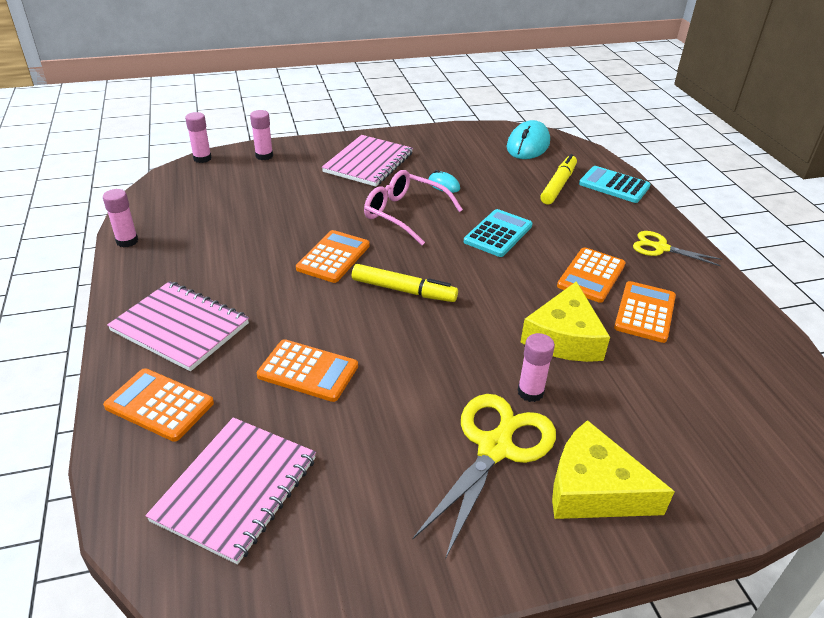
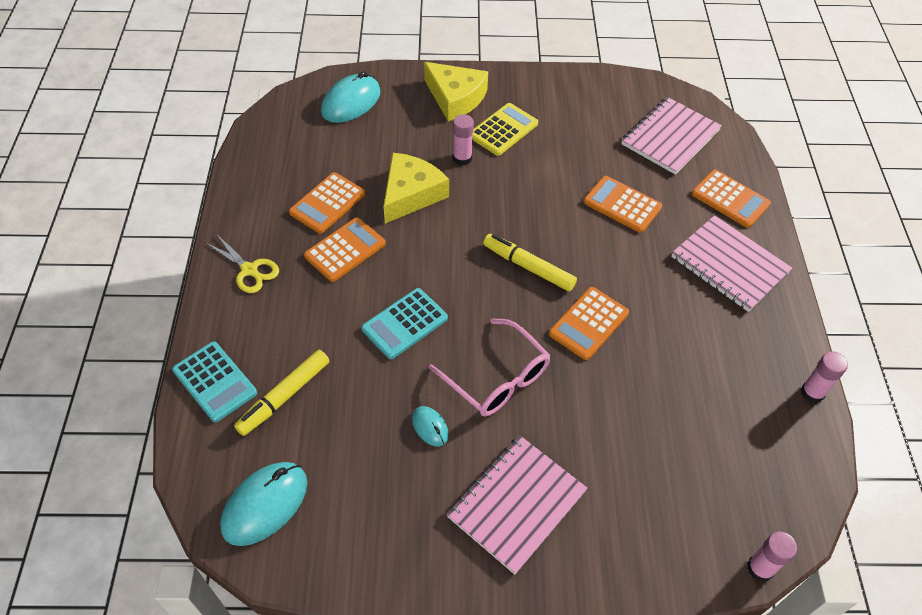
camera: 165 degrees left, 15 degrees up
pink glue stick [250,110,273,160] -> none
yellow scissors [412,394,556,559] -> yellow calculator [472,103,538,156]
none -> turquoise mouse [321,71,381,123]

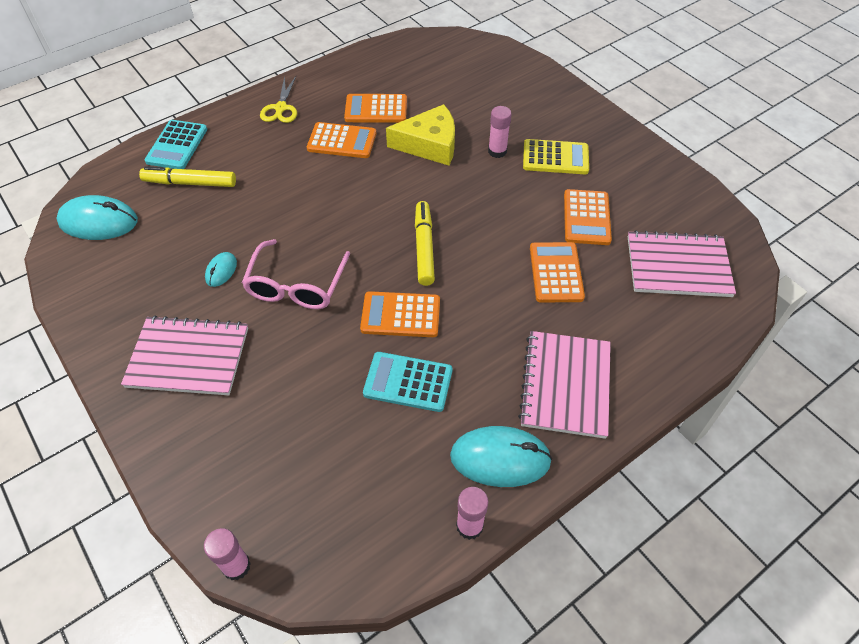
camera: 55 degrees right, 0 degrees up
turquoise mouse [321,71,381,123] -> turquoise mouse moved to [450,426,552,487]
turquoise calculator [362,288,448,359] -> turquoise calculator moved to [363,352,453,412]
yellow cheese [424,62,488,122] -> none
orange calculator [692,170,771,228] -> orange calculator moved to [564,189,612,245]

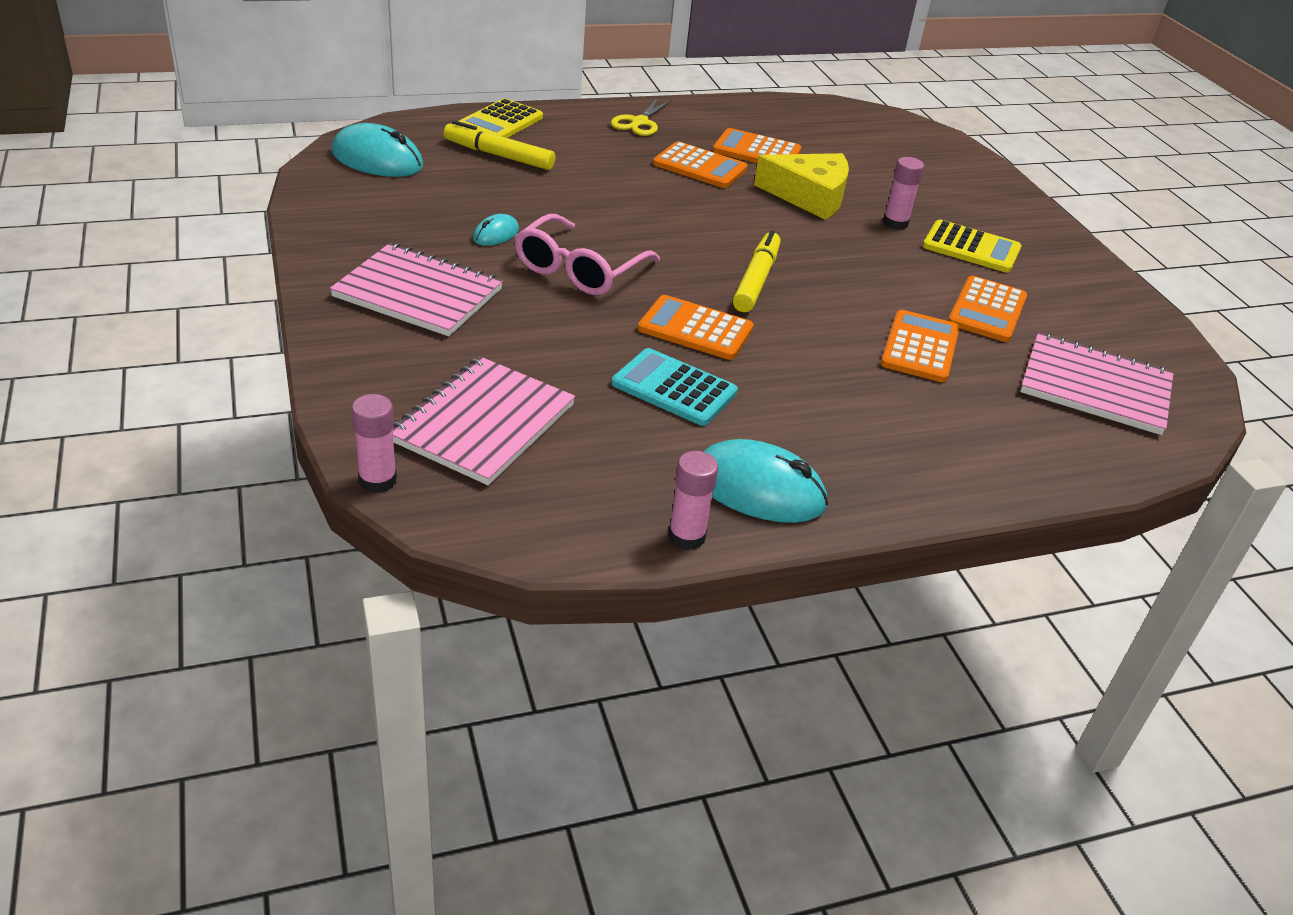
camera: 15 degrees right, 15 degrees down
turquoise calculator [144,120,207,169] -> yellow calculator [459,98,543,138]
pink notebook [518,331,611,439] -> pink notebook moved to [393,356,575,485]

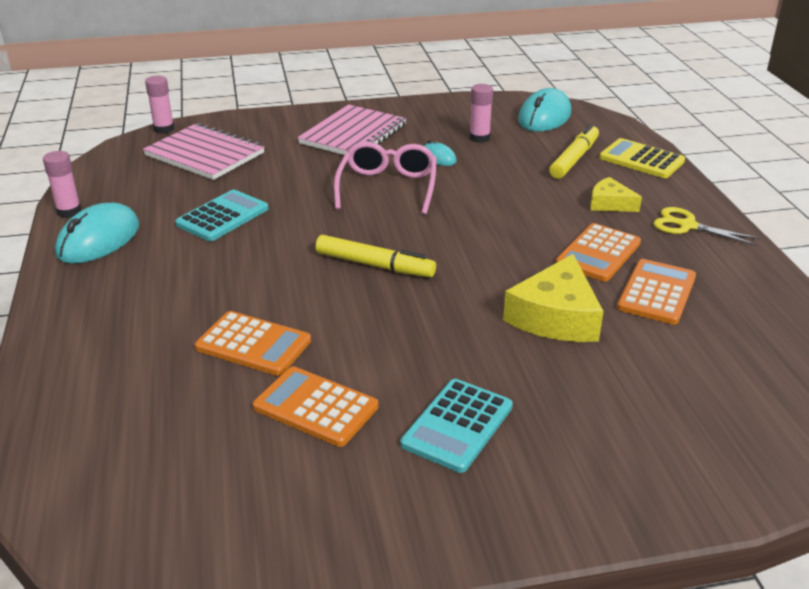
camera: 100 degrees right, 5 degrees down
pink glasses [515,214,660,295] -> pink glasses turned 60 degrees clockwise [334,141,437,215]
orange calculator [638,295,754,360] -> none
pink glue stick [883,157,924,230] -> pink glue stick moved to [470,84,493,143]
yellow calculator [923,219,1021,273] -> turquoise calculator [400,379,513,473]
pink notebook [1020,332,1174,435] -> none
none -> yellow cheese [590,177,642,212]

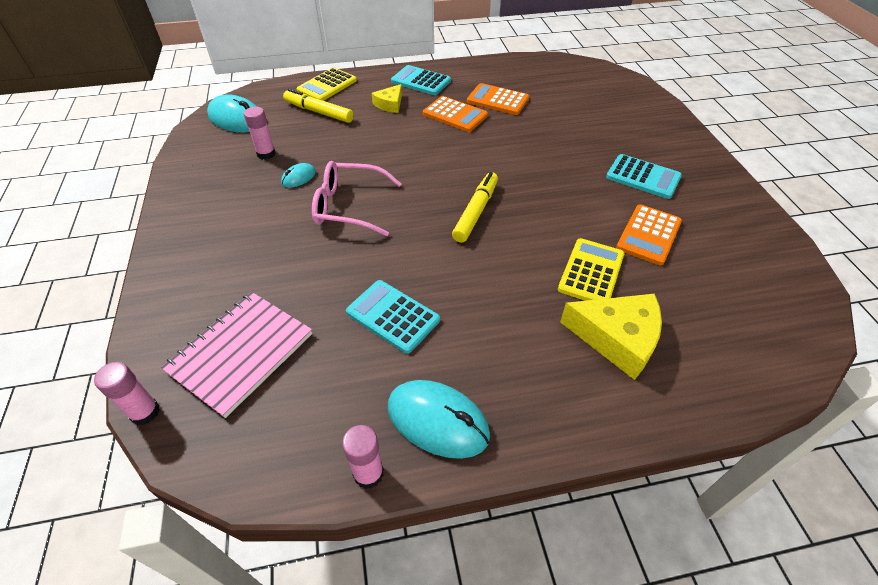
camera: 90 degrees left, 15 degrees up
orange calculator [195,311,311,376] -> yellow calculator [558,238,624,301]
pink notebook [298,104,406,155] -> none
yellow cheese [503,254,603,342] -> yellow cheese moved to [560,294,662,380]
yellow scissors [653,207,760,246] -> turquoise calculator [391,65,451,95]

